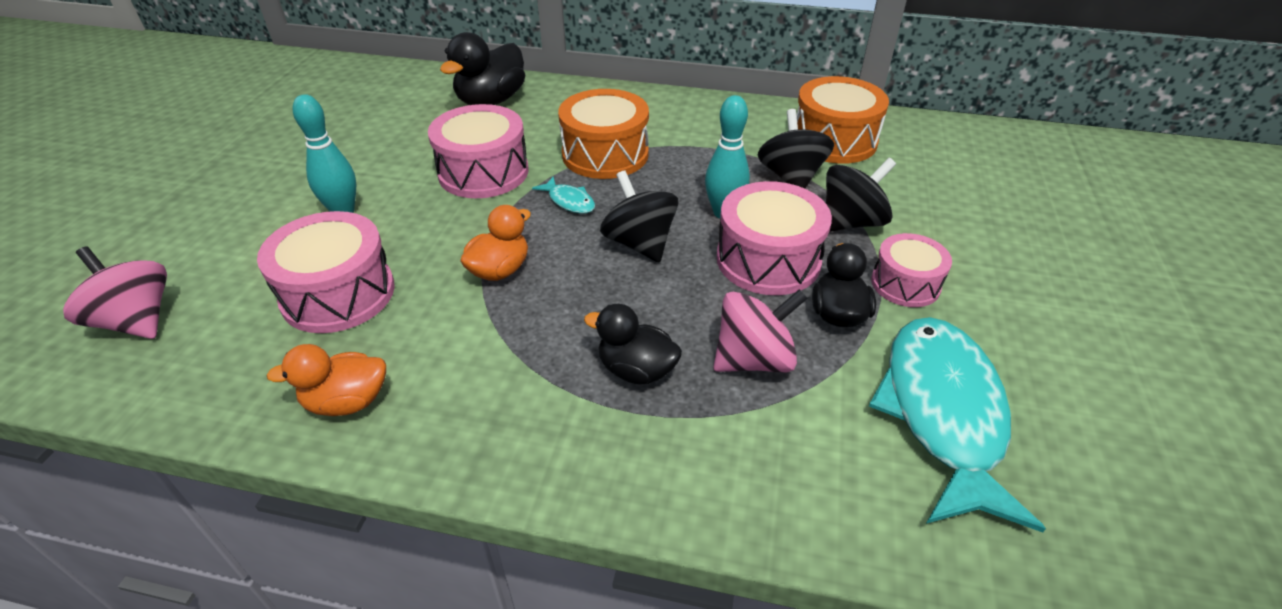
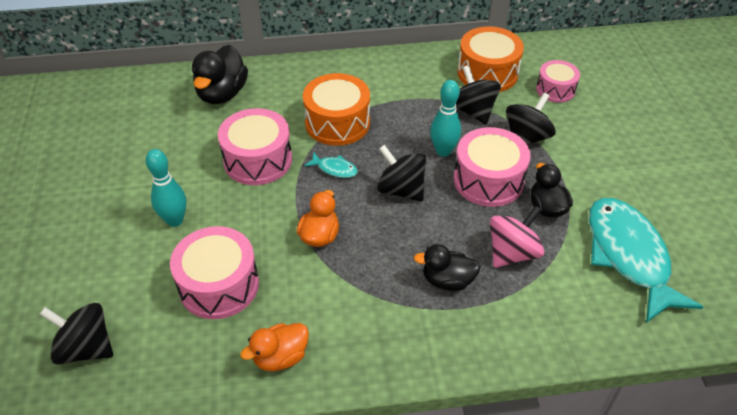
camera: 20 degrees left, 5 degrees up
pink spinning top [63,246,167,339] -> black spinning top [40,303,113,365]
pink drum [871,233,952,307] -> pink drum moved to [536,60,580,103]

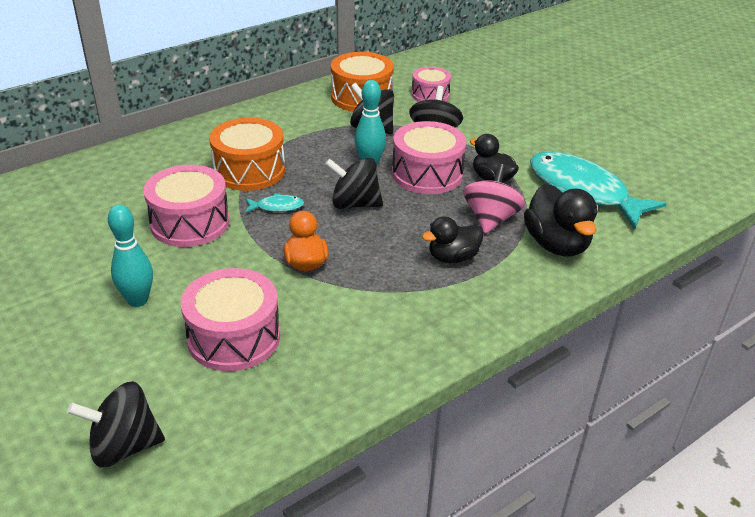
camera: 30 degrees left, 10 degrees down
black duck [192,45,248,104] -> black duck moved to [524,184,598,257]
orange duck [240,323,309,371] -> none

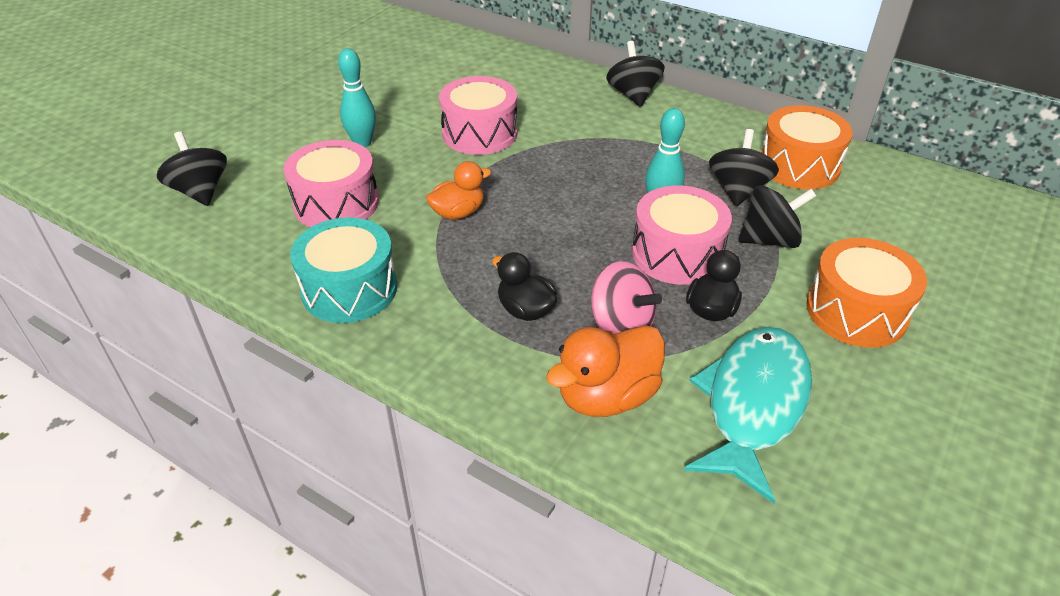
camera: 70 degrees right, 5 degrees up
orange drum [209,118,285,191] -> orange drum moved to [806,238,927,348]
turquoise fish [245,193,304,213] -> none
black spinning top [325,158,383,209] -> black spinning top moved to [606,41,665,107]
pink drum [412,67,451,102] -> none
pink spinning top [463,164,525,234] -> pink spinning top turned 45 degrees clockwise [591,261,662,334]
black duck [524,184,598,257] -> orange duck [546,325,665,417]
none -> turquoise drum [290,217,397,323]

